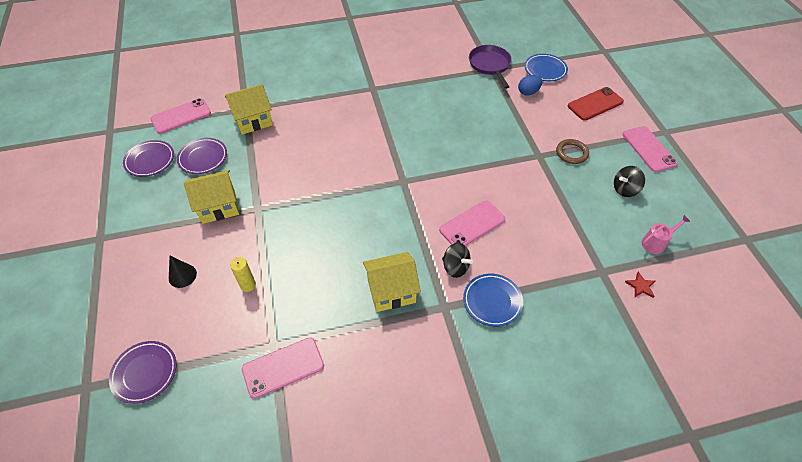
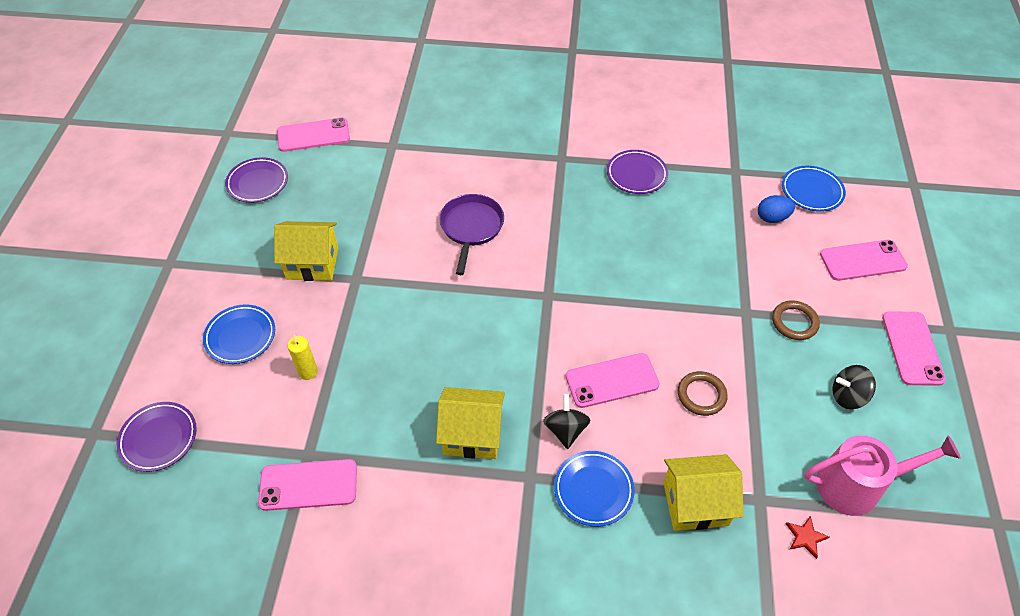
camera: 20 degrees right, 0 degrees up
black cone [169,256,197,288] -> blue plate [203,304,275,364]
purple plate [177,138,227,174] -> purple plate moved to [607,150,668,194]
yellow house [225,84,273,135] -> yellow house moved to [663,454,744,531]
black spinning top [442,242,473,278] -> black spinning top turned 150 degrees counterclockwise [543,394,590,449]
purple pan [469,45,512,89] -> purple pan moved to [439,194,504,275]
red phone [568,87,624,121] -> pink phone [820,240,908,281]
pink watering can [642,215,691,254] -> pink watering can [804,435,961,516], size x1.85
none -> brown ring [678,371,728,416]

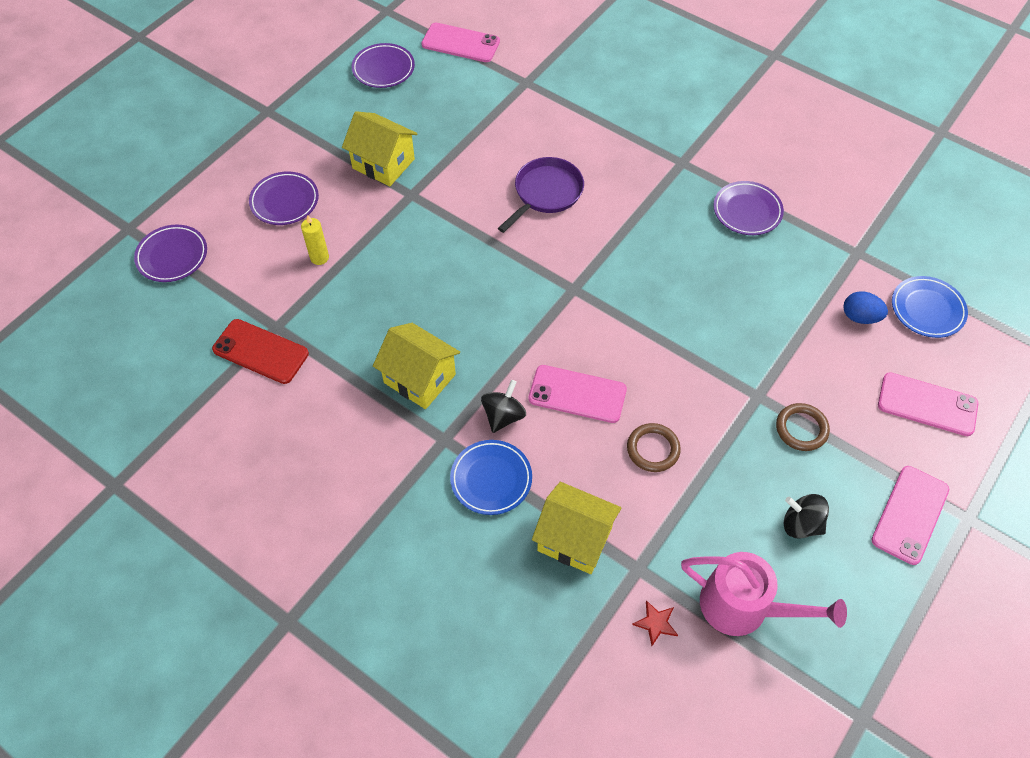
camera: 30 degrees right, 5 degrees up
blue plate [203,304,275,364] -> purple plate [249,171,319,225]
pink phone [258,459,357,511] -> red phone [212,319,309,384]

